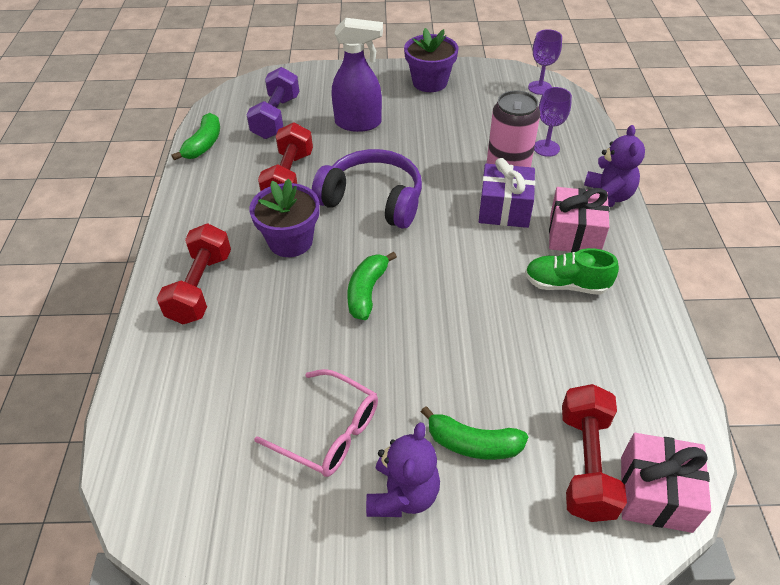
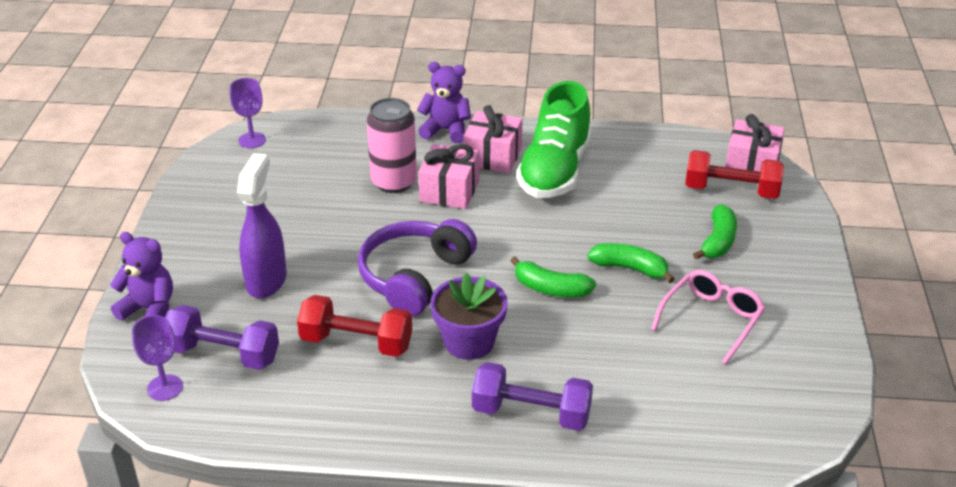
camera: 85 degrees left, 10 degrees down
red dumbbell [157,224,231,324] -> purple dumbbell [472,362,593,431]
green banana [172,113,220,161] -> green banana moved to [587,243,675,283]
purple teddy bear [366,422,440,517] -> purple teddy bear moved to [110,232,173,320]
purple flower pot [404,28,458,92] -> none
purple gift [479,158,535,228] -> pink gift [418,144,479,209]
green shoe [525,248,619,295] -> green shoe [516,81,591,198], size x1.78
purple goblet [534,87,572,157] -> purple goblet moved to [132,315,183,401]

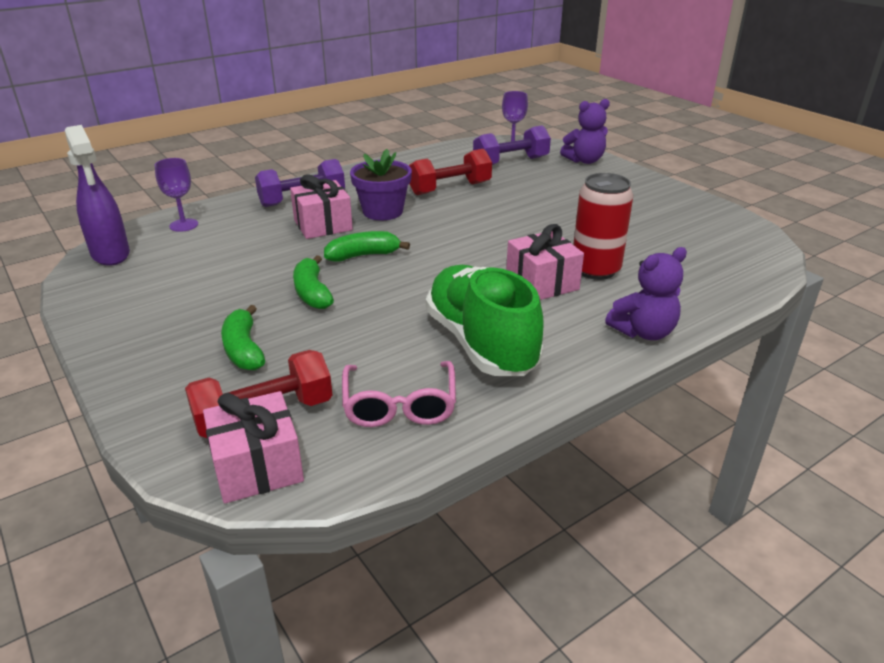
camera: 140 degrees right, 5 degrees down
purple goblet [230,78,266,148] -> purple goblet moved to [155,158,198,232]
purple spray bottle [237,153,287,298] -> purple spray bottle moved to [65,125,130,265]
purple headphones [358,219,477,317] -> none
pink can [367,98,417,193] -> red can [573,173,633,280]
pink gift [464,105,523,173] -> pink gift moved to [290,175,353,239]
green banana [587,243,675,283] -> green banana turned 90 degrees clockwise [293,255,334,309]
pink glasses [651,270,765,365] -> pink glasses moved to [342,361,456,427]

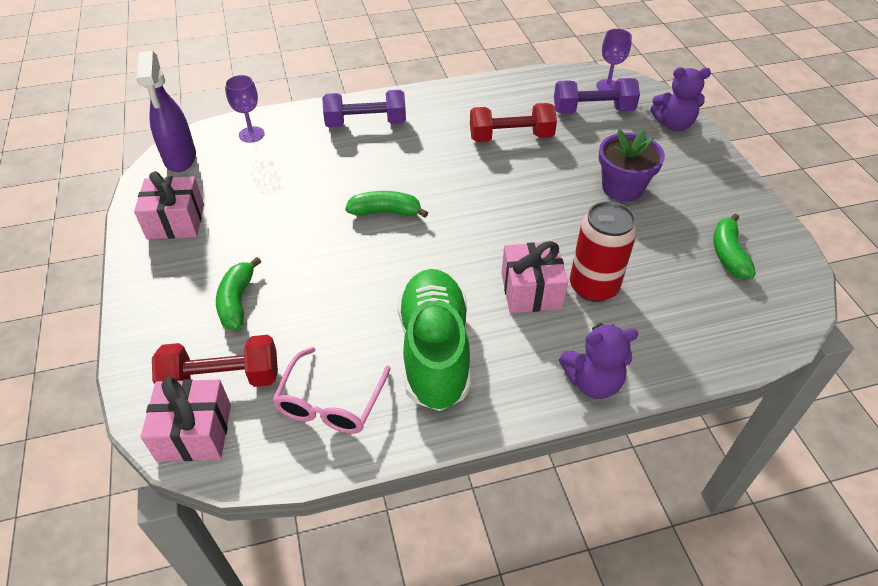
camera: 20 degrees right, 15 degrees up
pink gift [290,175,353,239] -> pink gift moved to [134,171,204,239]
green banana [293,255,334,309] -> green banana moved to [713,214,756,279]
purple flower pot [350,149,412,220] -> purple flower pot moved to [599,129,665,201]

